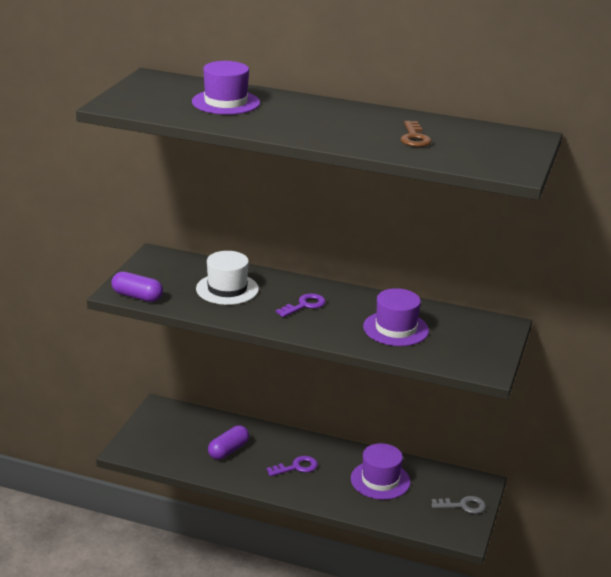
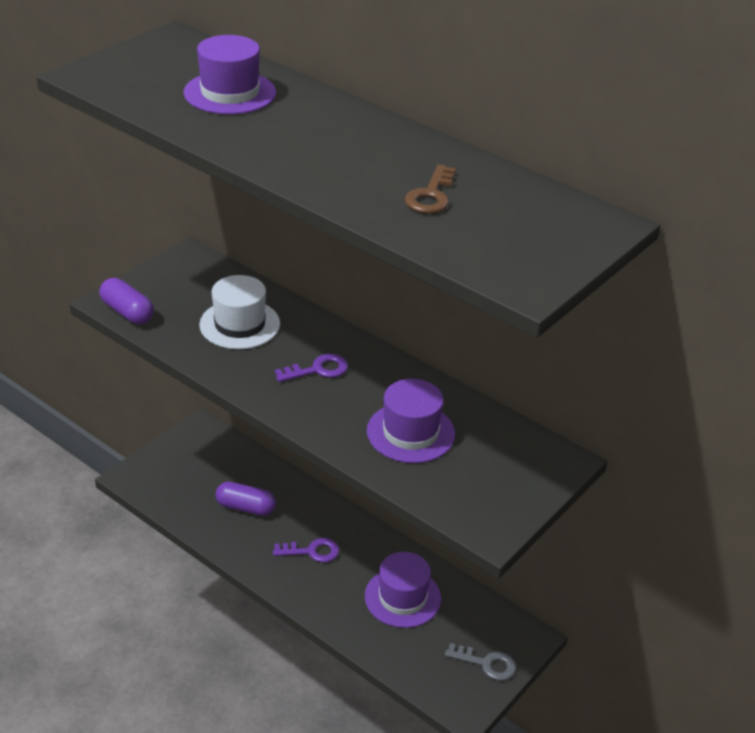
camera: 20 degrees right, 10 degrees up
purple capsule [208,425,249,460] -> purple capsule turned 45 degrees clockwise [215,482,276,516]

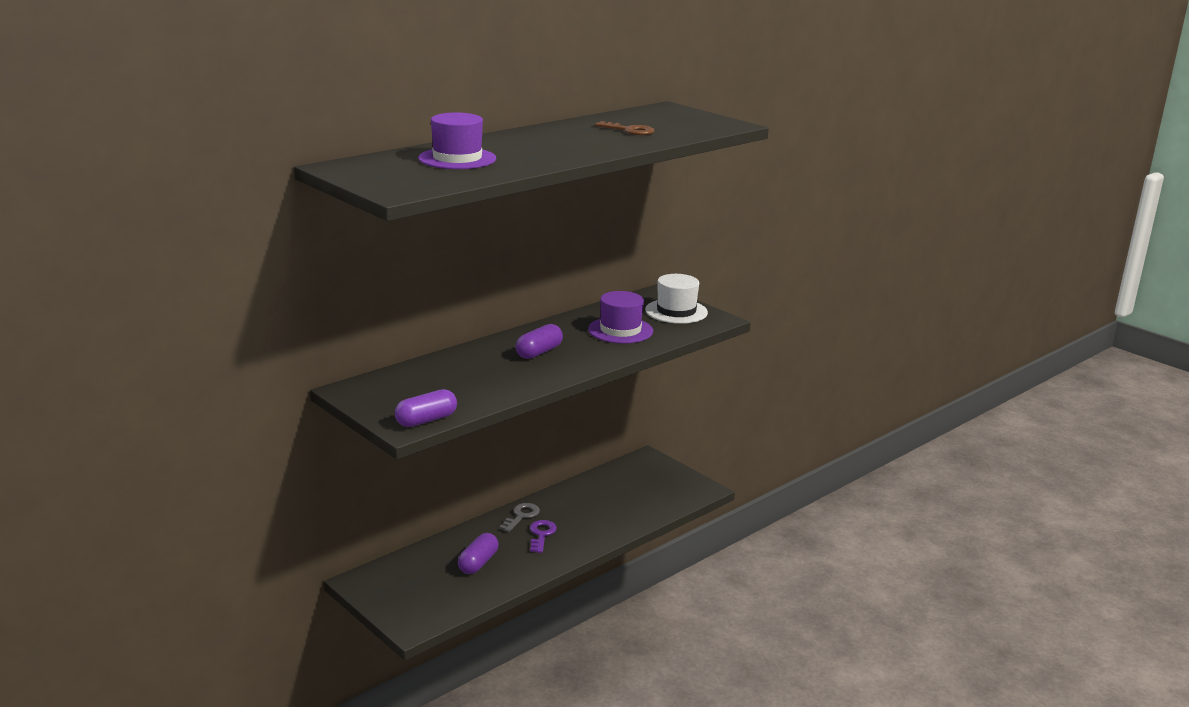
camera: 80 degrees left, 15 degrees down
white hat [199,275,280,349] -> white hat moved to [645,274,708,324]
purple key [275,354,348,382] -> purple capsule [515,324,563,359]
purple hat [365,552,441,628] -> none
grey key [445,643,516,681] -> grey key moved to [499,503,540,532]

